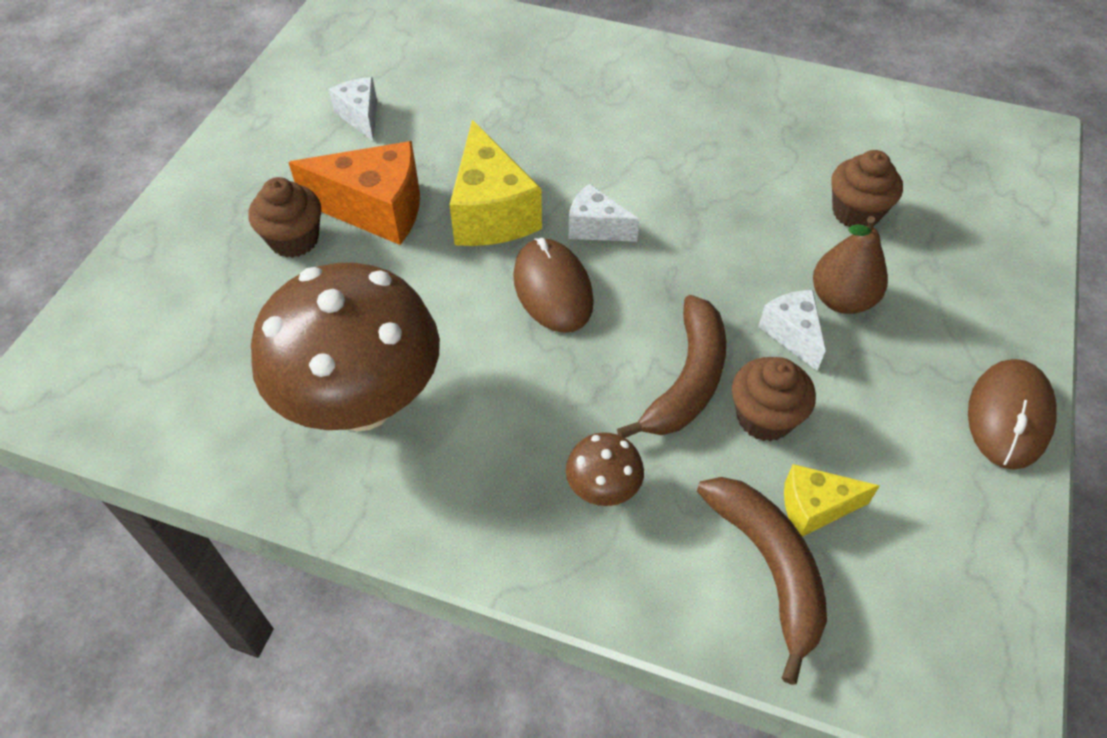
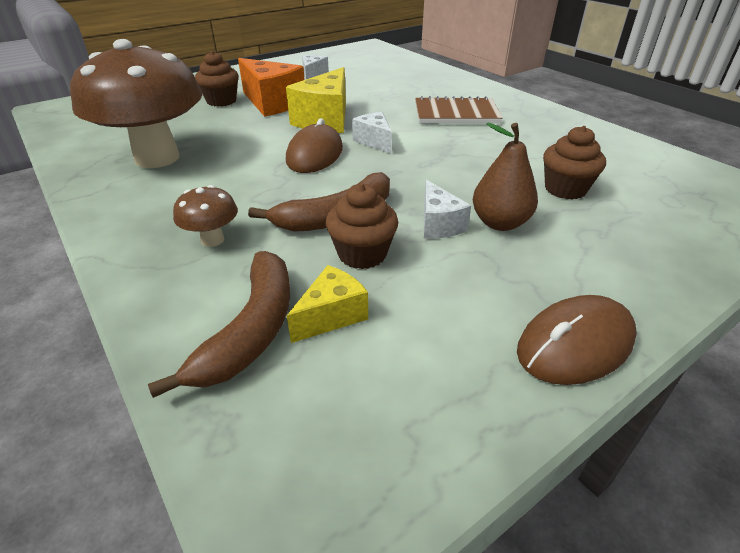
camera: 35 degrees right, 15 degrees down
white cheese [758,290,826,371] -> white cheese turned 150 degrees clockwise [424,180,471,239]
yellow cheese [784,464,879,537] -> yellow cheese turned 105 degrees clockwise [287,265,368,343]
none -> brown notebook [415,96,502,123]

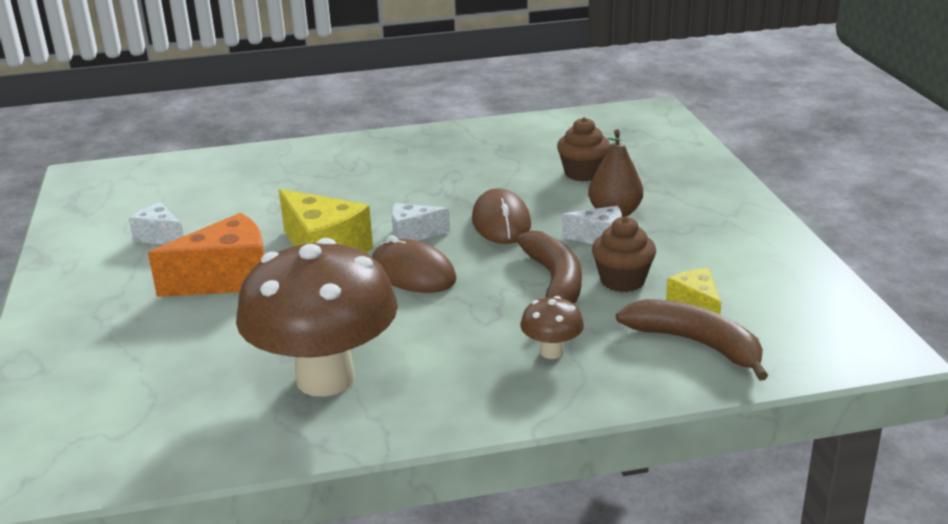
camera: 65 degrees left, 10 degrees down
brown cupcake [195,51,239,107] -> none
brown notebook [415,96,502,123] -> none
brown mouse [517,295,637,385] -> brown mouse moved to [472,188,531,244]

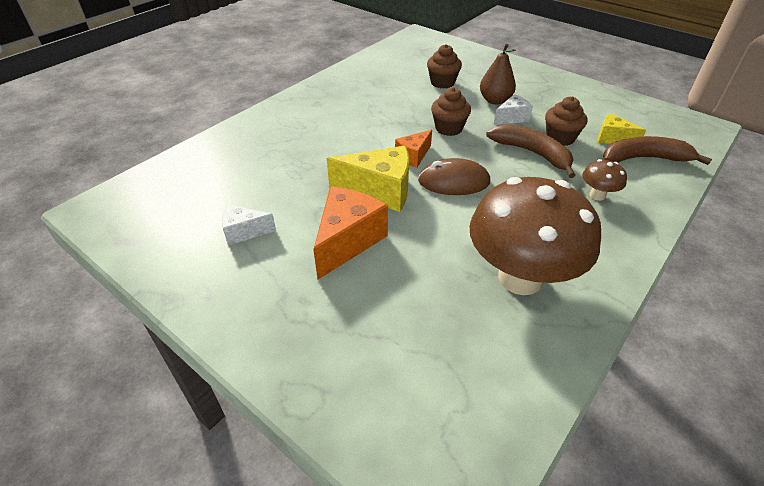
camera: 40 degrees left, 15 degrees up
white cheese [391,203,450,241] -> orange cheese [395,130,432,168]
brown mouse [472,188,531,244] -> brown cupcake [431,87,471,136]

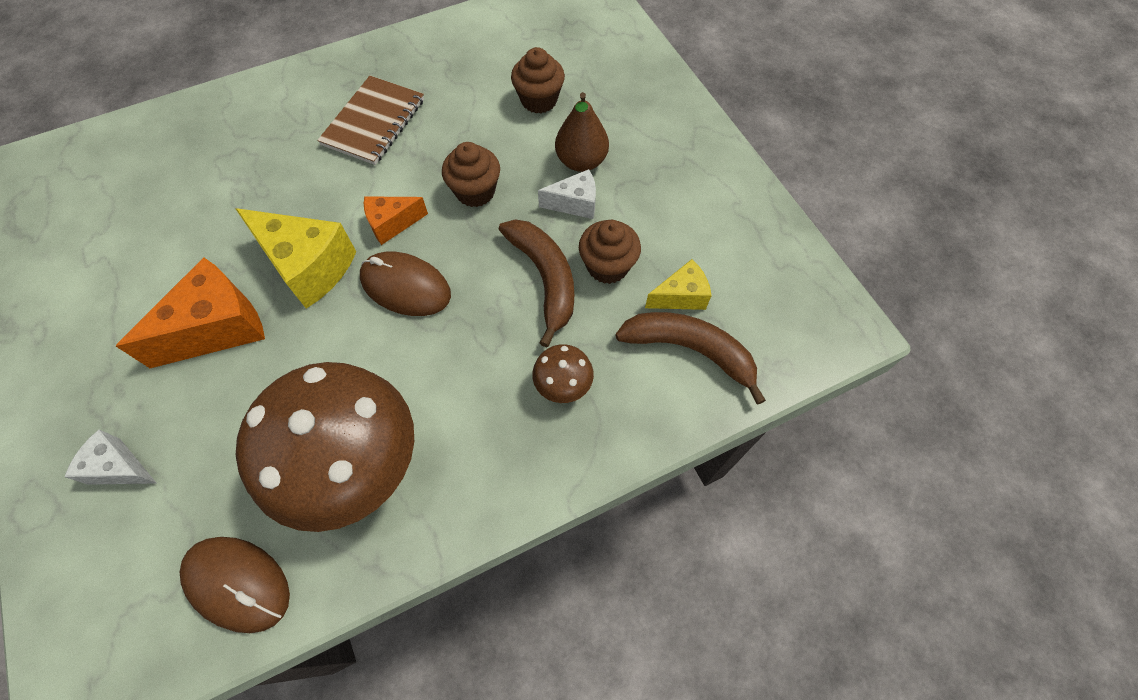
camera: 25 degrees right, 20 degrees up
white cheese [222,205,276,246] -> white cheese moved to [65,430,156,485]
yellow cheese [598,113,646,144] -> yellow cheese turned 105 degrees clockwise [645,259,712,310]
none -> brown mouse [180,537,290,633]
none -> brown notebook [317,76,424,165]

